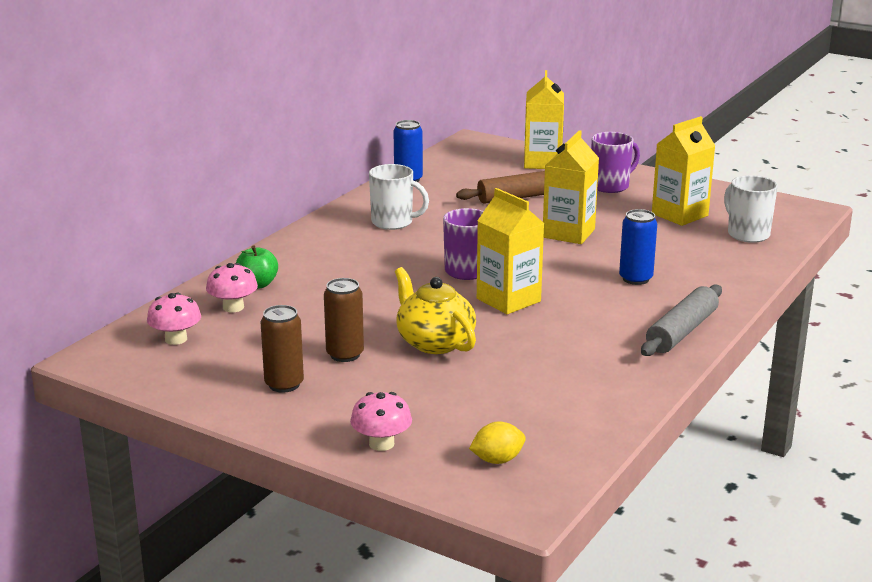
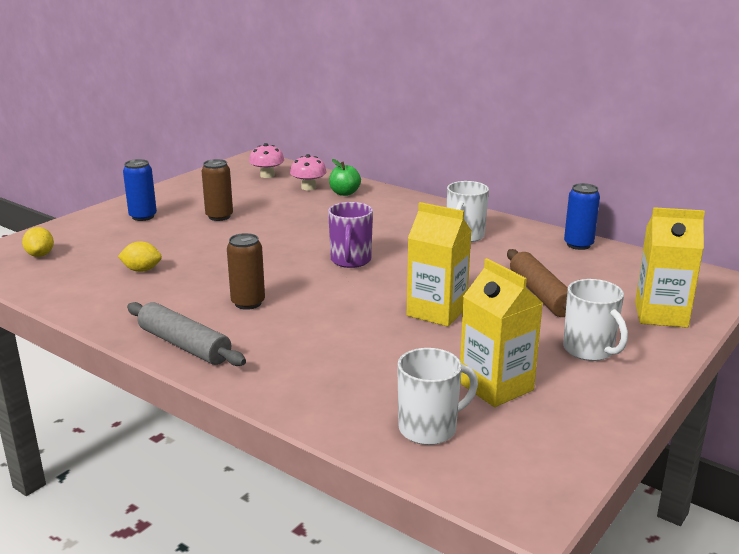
camera: 95 degrees right, 0 degrees up
brown can [261,305,304,393] -> brown can moved to [227,233,265,310]
pink mushroom [350,392,412,451] -> none
yellow teapot [395,267,476,354] -> none
yellow carton [477,188,545,314] -> none
purple mug [591,132,640,193] -> white mug [563,279,628,361]
blue can [619,209,657,285] -> blue can moved to [123,159,157,221]
none -> yellow lemon [118,241,162,272]

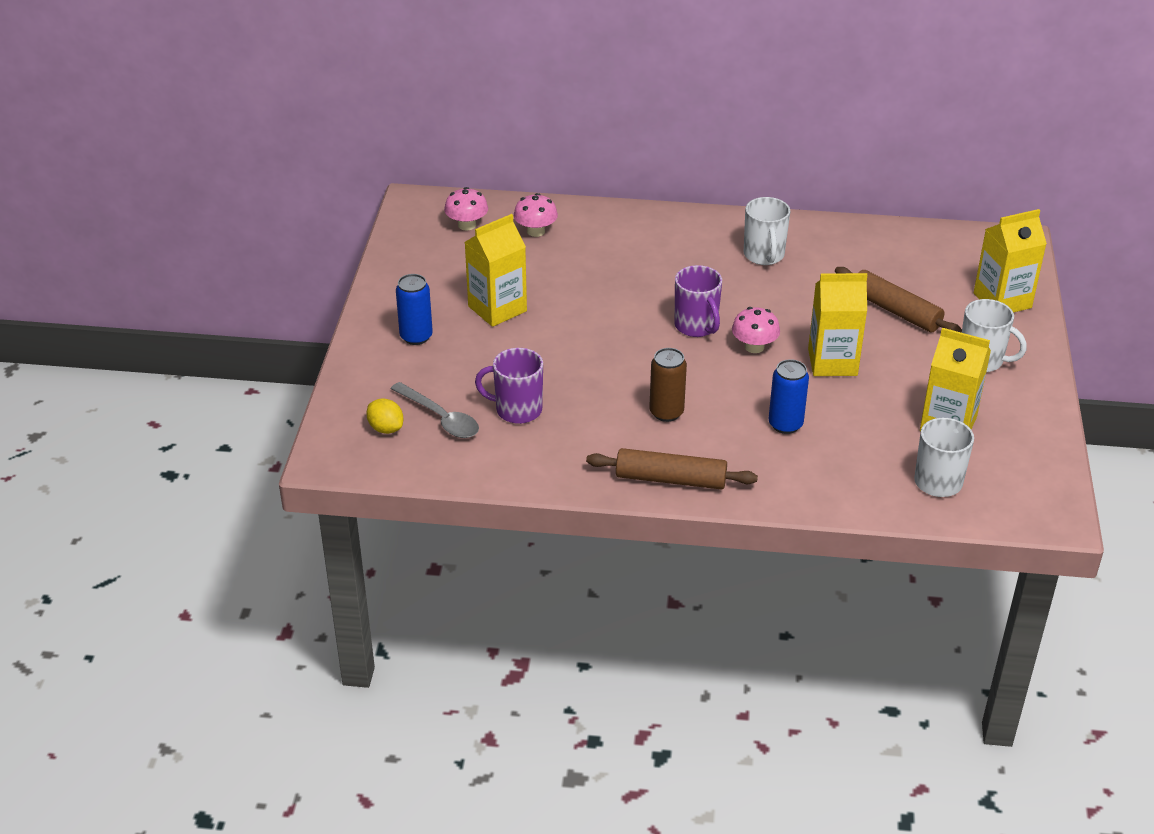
camera: 30 degrees left, 15 degrees up
yellow lemon [118,241,162,272] -> purple mug [475,348,543,424]
grey rolling pin [127,302,246,366] -> brown rolling pin [586,448,758,490]
brown can [202,159,233,221] -> yellow carton [465,214,527,327]
green apple [329,159,361,196] -> none
blue can [564,183,600,250] -> blue can moved to [769,359,809,434]
none -> grey spoon [391,382,479,438]
none -> pink mushroom [732,307,780,353]

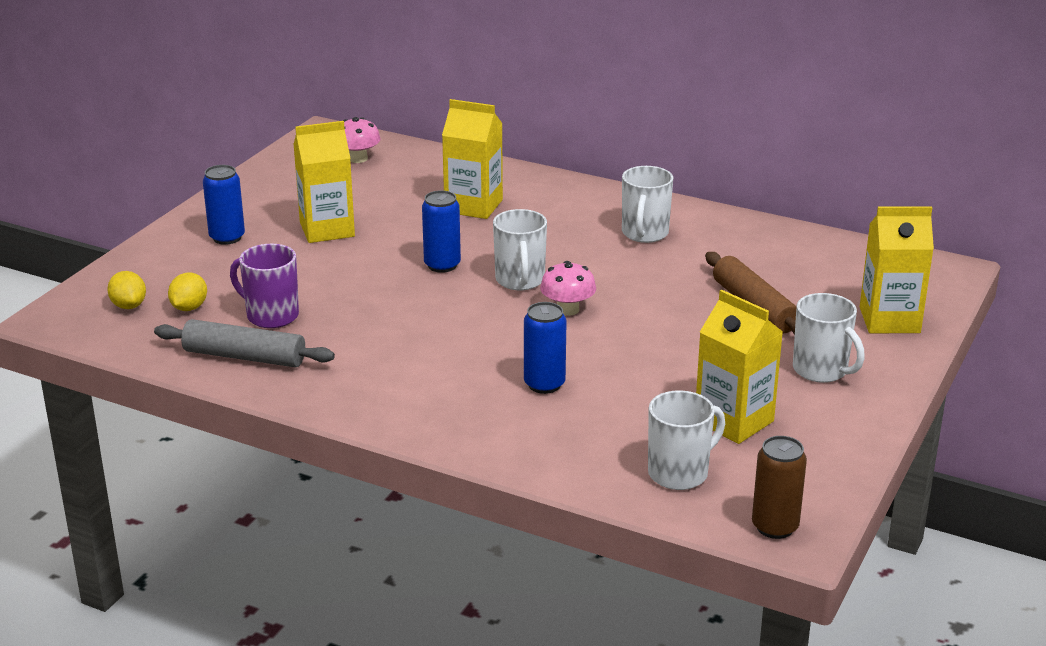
camera: 20 degrees right, 10 degrees down
grey spoon [391,382,479,438] -> yellow lemon [168,273,207,311]
pink mushroom [514,193,558,237] -> none
brown rolling pin [586,448,758,490] -> none
brown can [649,348,687,422] -> brown can moved to [752,436,807,539]
purple mug [674,265,722,337] -> white mug [493,209,547,290]
yellow carton [808,273,867,376] -> yellow carton moved to [442,99,503,219]
none -> grey rolling pin [154,319,335,368]
none -> blue can [422,190,461,273]

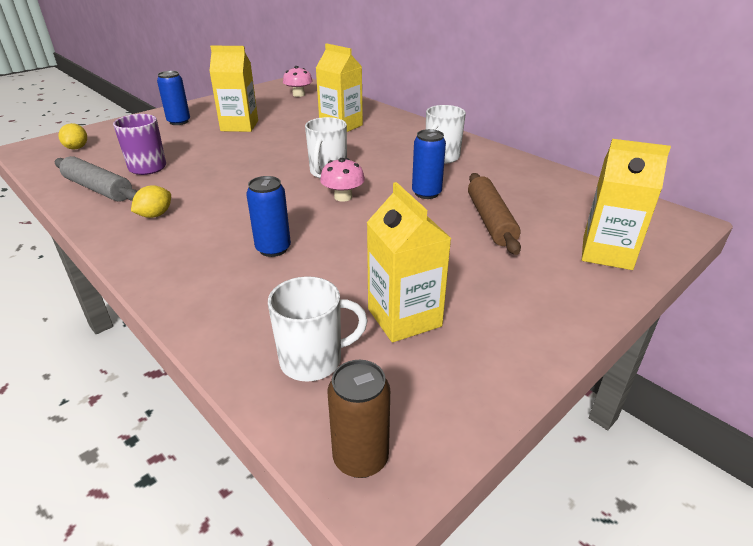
camera: 20 degrees right, 5 degrees up
yellow lemon [168,273,207,311] -> yellow lemon moved to [131,185,171,218]
blue can [422,190,461,273] -> blue can moved to [412,129,446,199]
white mug [793,293,865,383] -> none

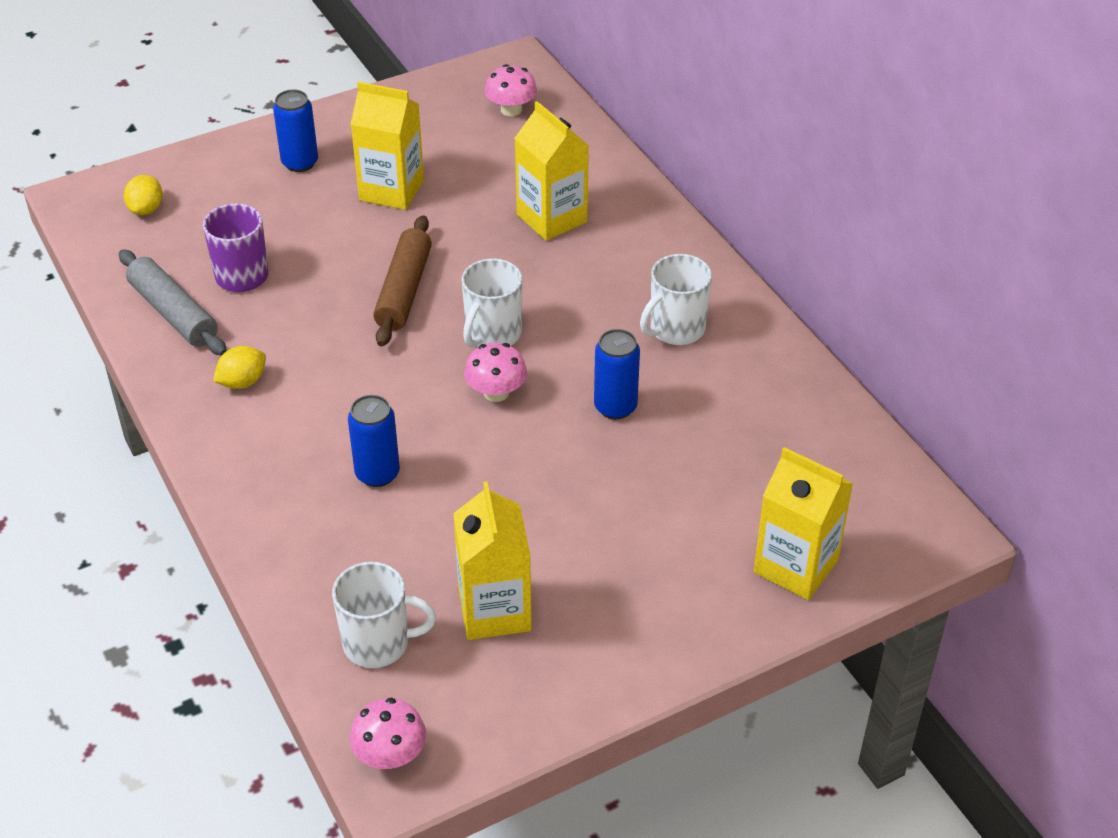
camera: 15 degrees right, 10 degrees up
brown can [328,360,390,478] -> pink mushroom [350,698,426,769]
brown rolling pin [468,173,521,255] -> brown rolling pin moved to [373,215,432,346]

